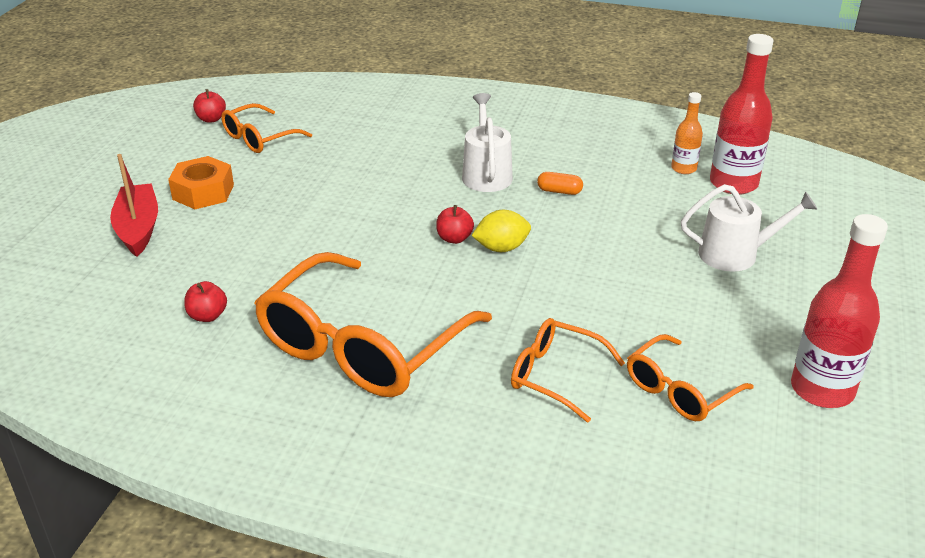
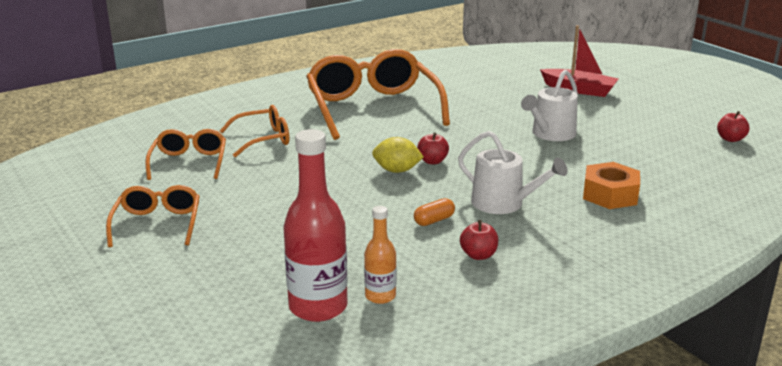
camera: 130 degrees right, 10 degrees down
orange nut [168,156,234,209] -> orange nut moved to [583,162,640,209]
red apple [184,281,227,322] -> red apple moved to [460,220,498,260]
orange glasses [221,103,312,153] -> orange glasses moved to [106,185,200,247]
yellow lemon [472,210,531,252] -> yellow lemon turned 75 degrees clockwise [372,137,424,173]
white watering can [681,184,817,272] -> white watering can moved to [521,70,578,141]
red bottle [791,214,888,408] -> none

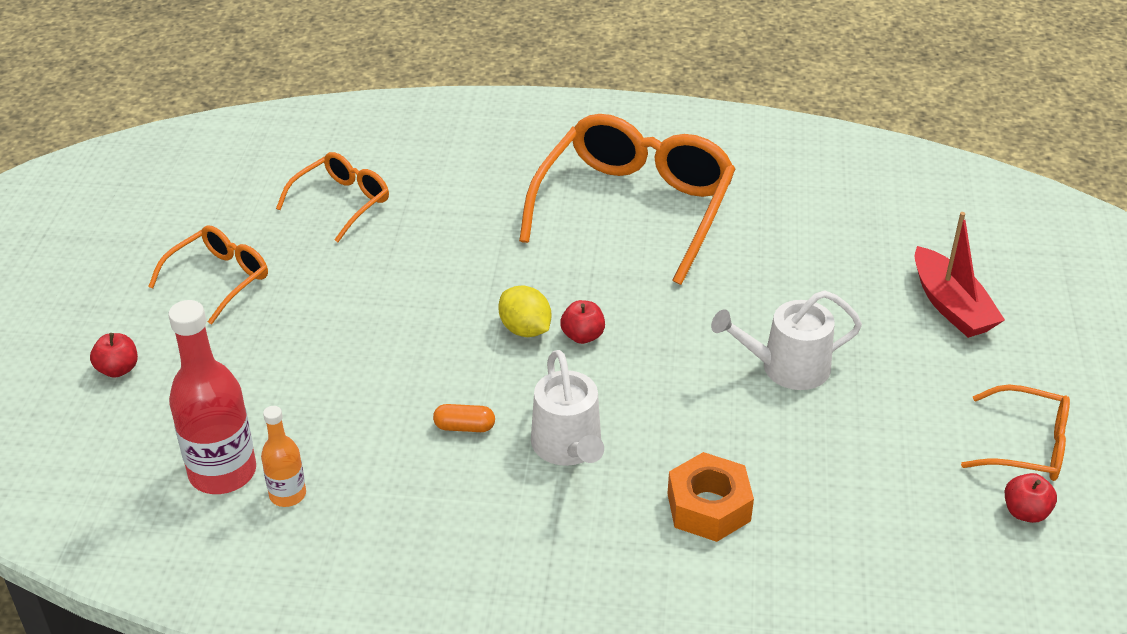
camera: 40 degrees right, 15 degrees up
orange glasses [220,105,289,157] -> orange glasses moved to [961,385,1070,481]
red apple [460,220,498,260] -> red apple moved to [90,333,138,378]

